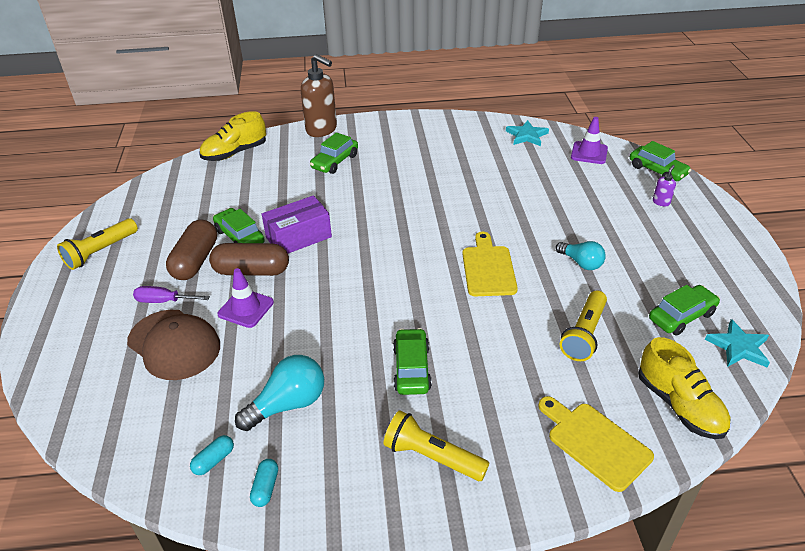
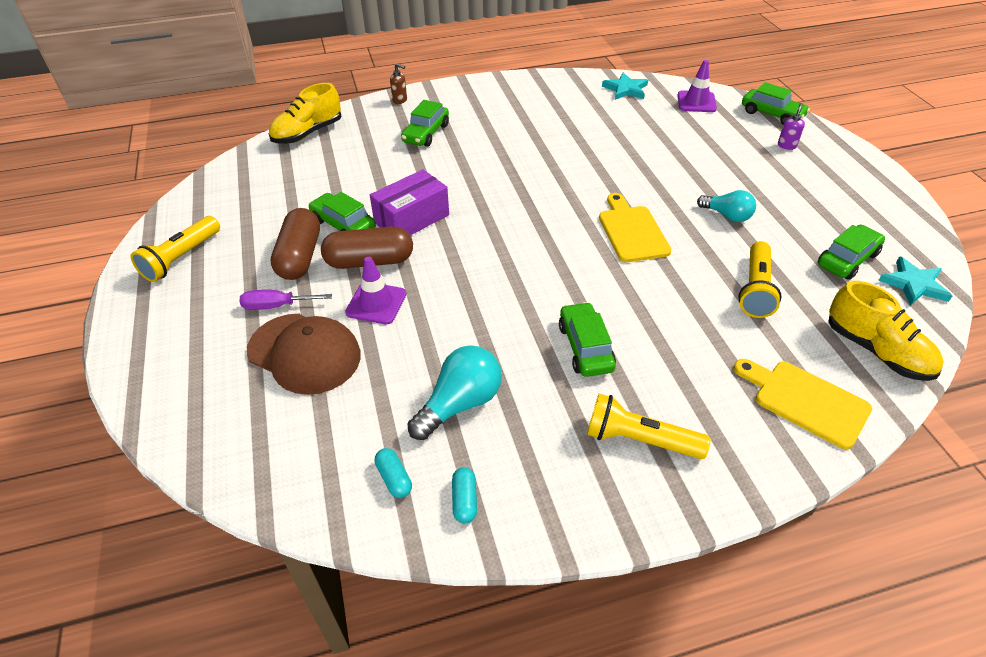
camera: 10 degrees left, 5 degrees up
turquoise capsule [190,435,234,475] -> turquoise capsule turned 60 degrees counterclockwise [375,448,412,498]
brown soap dispenser [301,54,337,137] -> brown soap dispenser [390,63,407,104], size x0.43

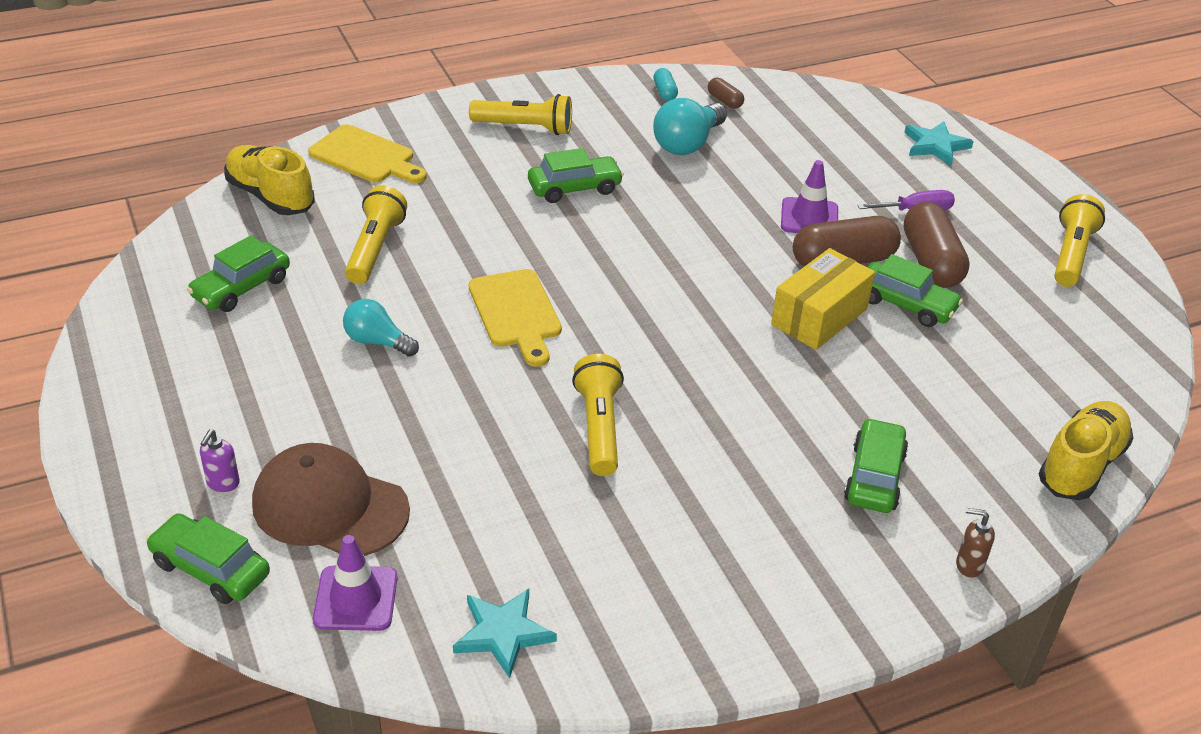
camera: 170 degrees right, 5 degrees down
brown cap [247,314,361,395] -> brown cap moved to [252,443,410,556]
purple box [370,169,449,235] -> yellow box [771,248,875,350]
turquoise capsule [375,448,412,498] -> brown capsule [708,78,744,109]
green car [559,302,616,377] -> green car turned 90 degrees counterclockwise [528,148,624,203]
turquoise star [878,256,952,306] -> turquoise star moved to [904,121,974,166]
none -> yellow flashlight [572,354,624,476]

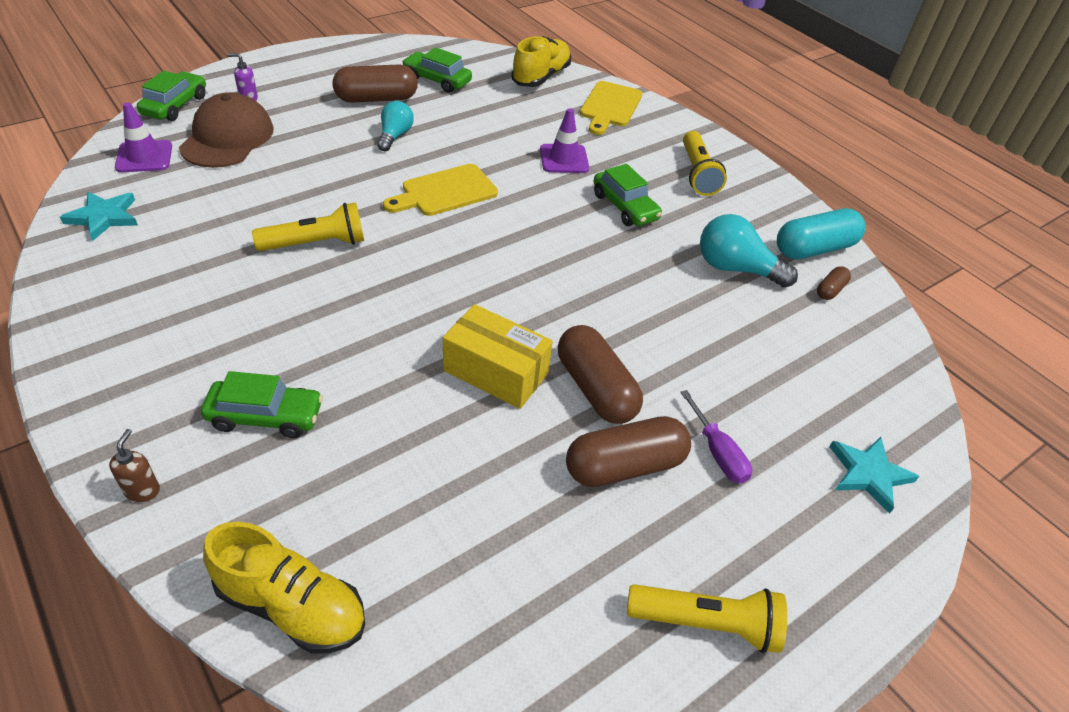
camera: 75 degrees right, 5 degrees up
yellow flashlight [345,186,407,284] -> none
turquoise capsule [653,68,678,101] -> turquoise capsule [777,208,865,259], size x2.09
purple traffic cone [781,160,838,233] -> purple traffic cone moved to [540,108,589,173]
green car [867,254,963,327] -> none
none -> brown capsule [333,65,418,103]

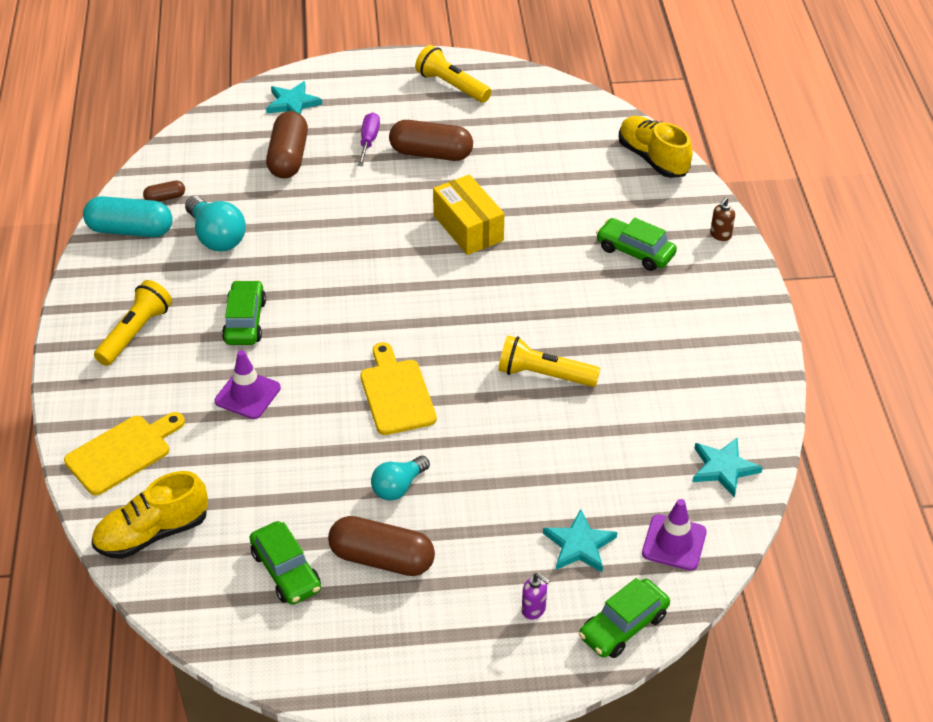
camera: 145 degrees left, 0 degrees up
brown cap [179,92,273,168] -> turquoise star [543,509,618,572]
yellow cutting board [383,164,498,216] -> yellow cutting board turned 105 degrees counterclockwise [360,342,437,435]
brown capsule [558,325,643,424] -> brown capsule moved to [266,111,308,178]

